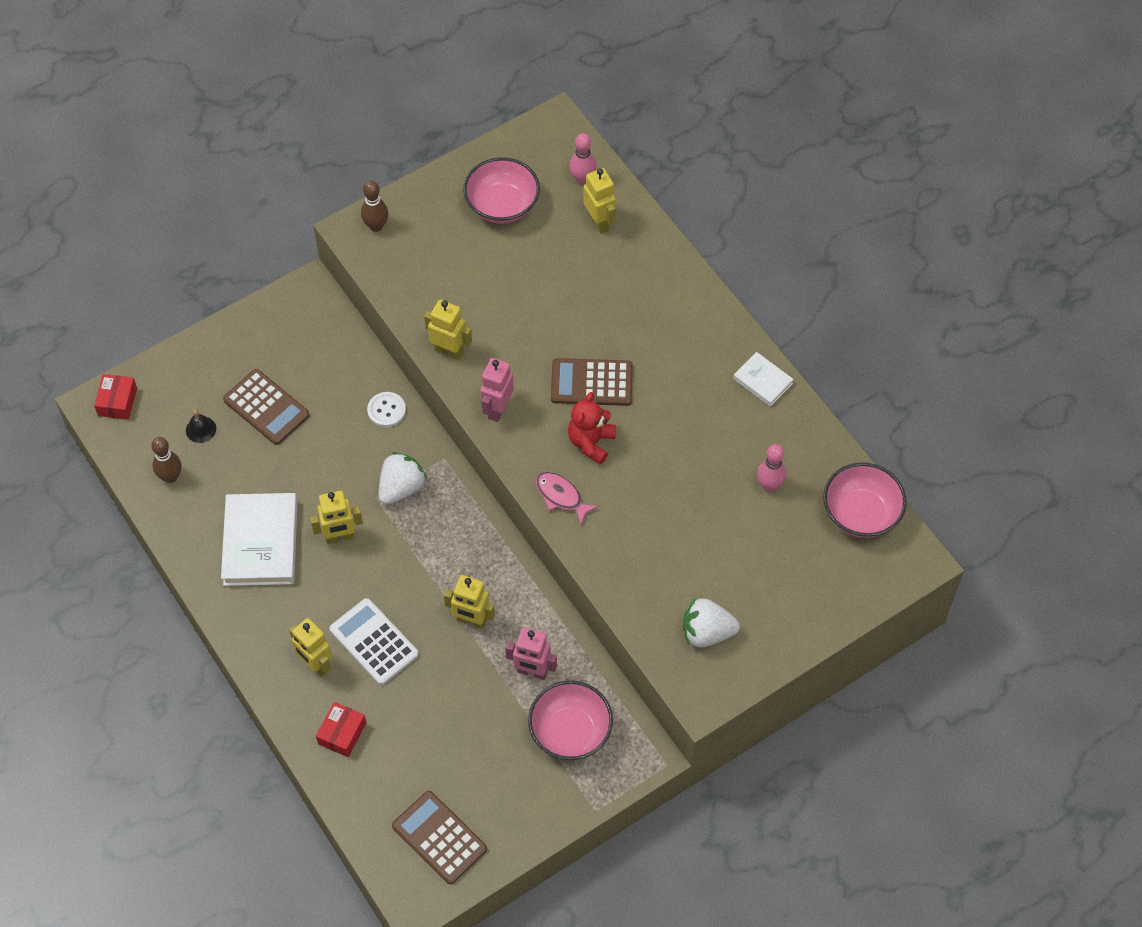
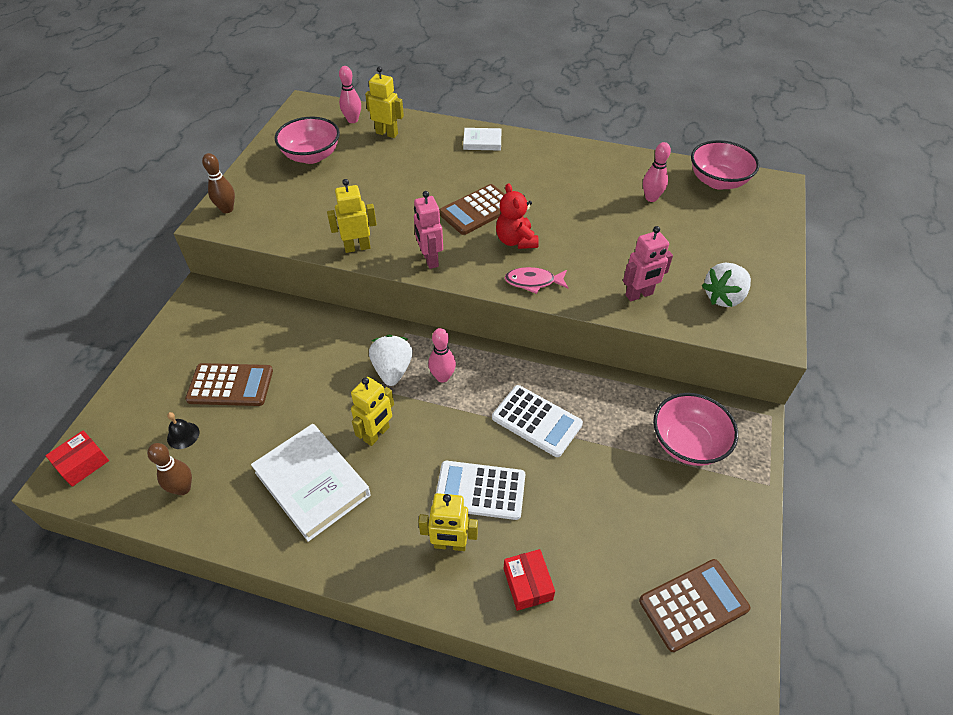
camera: 40 degrees left, 10 degrees down
red box [94,374,137,420] -> red box turned 75 degrees clockwise [46,430,109,487]
white button [367,392,406,427] -> none
brown calculator [392,791,487,884] -> brown calculator turned 150 degrees clockwise [639,559,751,652]
yellow robot [444,575,495,629] -> white calculator [492,385,583,457]
pink robot [505,627,557,680] -> pink robot moved to [623,226,673,301]
white book [733,352,794,407] -> white book moved to [463,128,501,151]
none -> pink bowling pin [428,328,456,383]

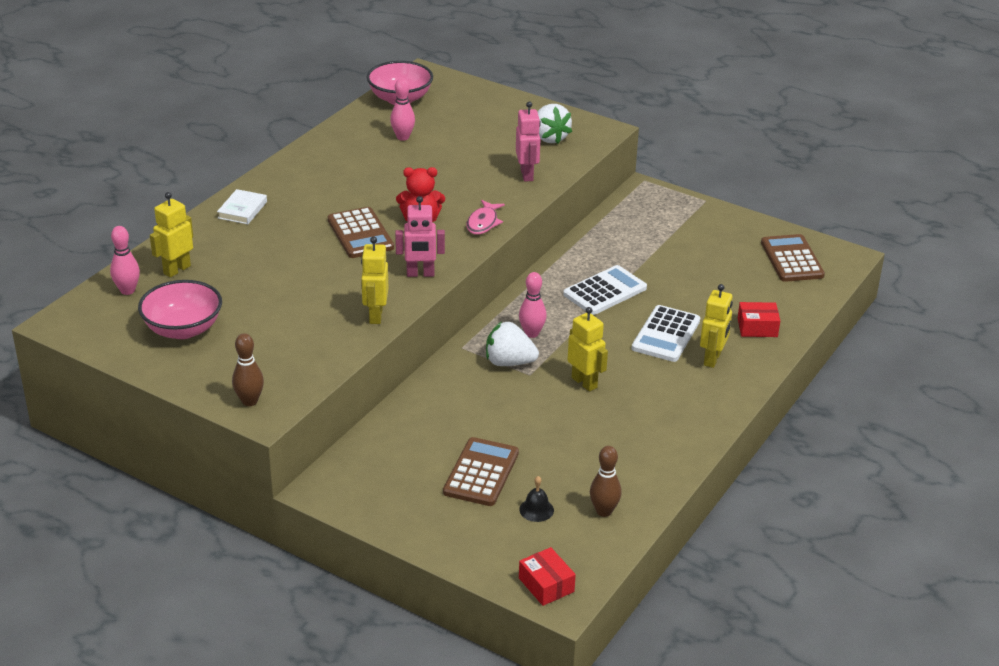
camera: 75 degrees left, 15 degrees down
white book [251,424,371,542] -> none
pink bowl [653,393,738,466] -> none

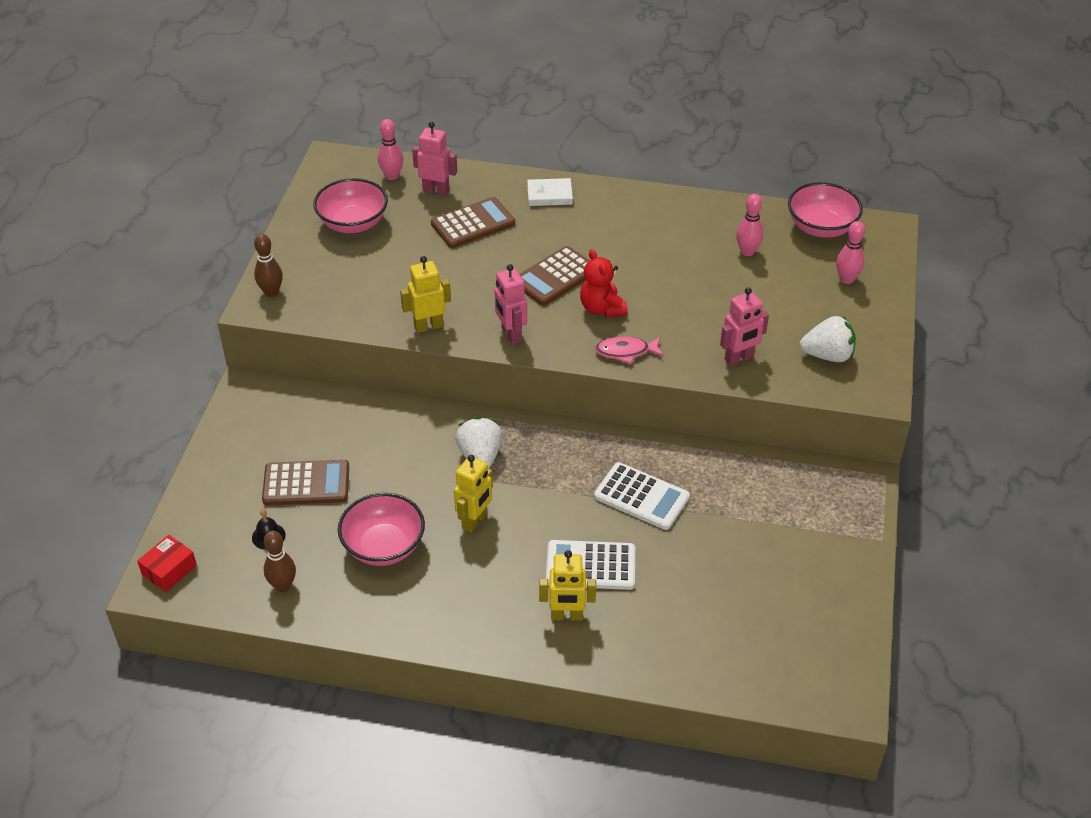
camera: 70 degrees right, 10 degrees up
yellow robot [150,192,193,277] -> pink robot [412,122,457,196]
pink bowling pin [519,272,547,338] -> pink bowling pin moved to [836,221,865,284]
white strawberry [537,104,572,144] -> white strawberry turned 135 degrees counterclockwise [800,316,856,362]
red box [738,302,780,337] -> none
brown calculator [761,234,825,282] -> brown calculator moved to [431,197,515,248]
none -> pink bowl [338,493,425,566]

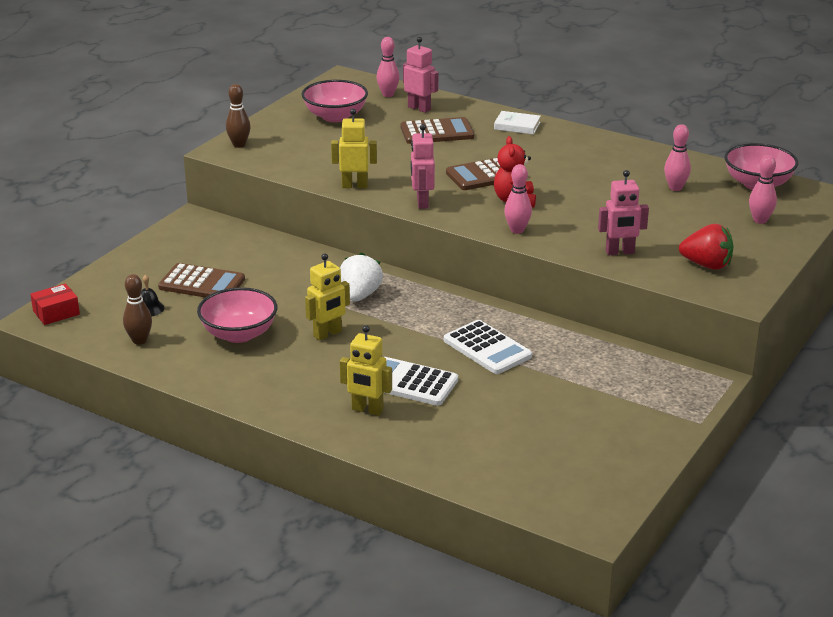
camera: 20 degrees right, 15 degrees down
pink fish [595,336,664,364] -> pink bowling pin [504,164,532,234]
white strawberry [800,316,856,362] -> red strawberry [679,224,733,270]

